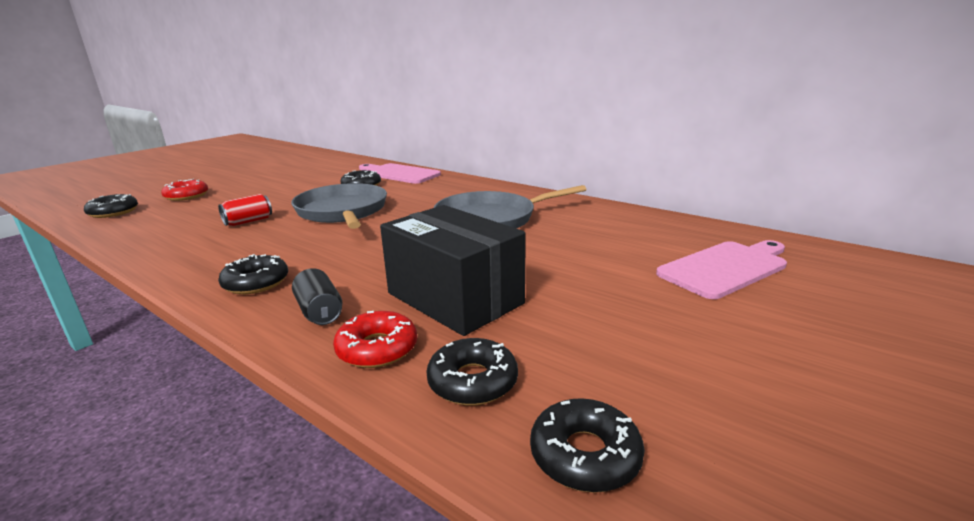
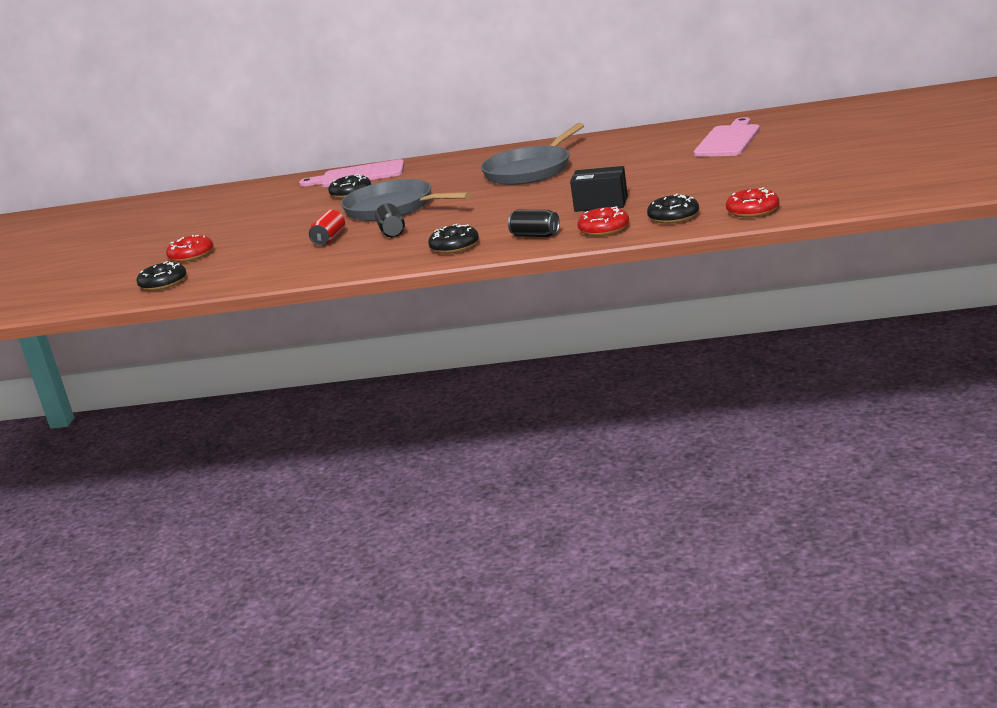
camera: 30 degrees left, 0 degrees up
black box [380,205,526,336] -> black box [570,166,628,212], size x0.60
black donut [530,398,645,493] -> red donut [726,187,779,218]
none -> black can [375,204,405,237]

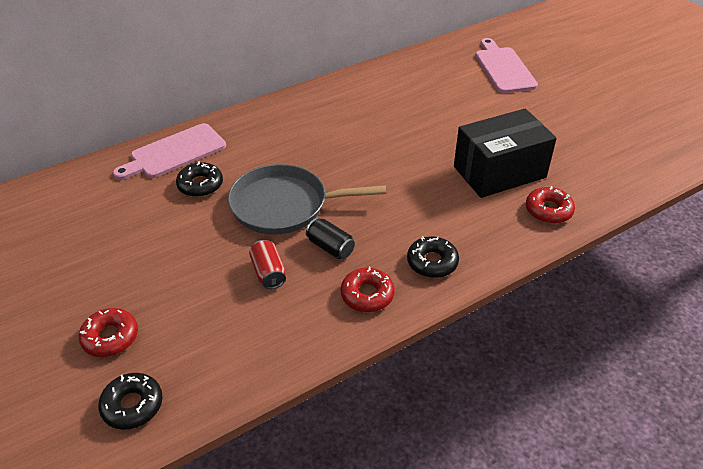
camera: 40 degrees left, 20 degrees up
grey pan [481,123,584,185] -> none
black can [508,210,560,237] -> none
black box [570,166,628,212] -> black box [454,108,557,198], size x1.67
black donut [647,194,699,224] -> none
red donut [726,187,779,218] -> red donut moved to [341,267,395,312]

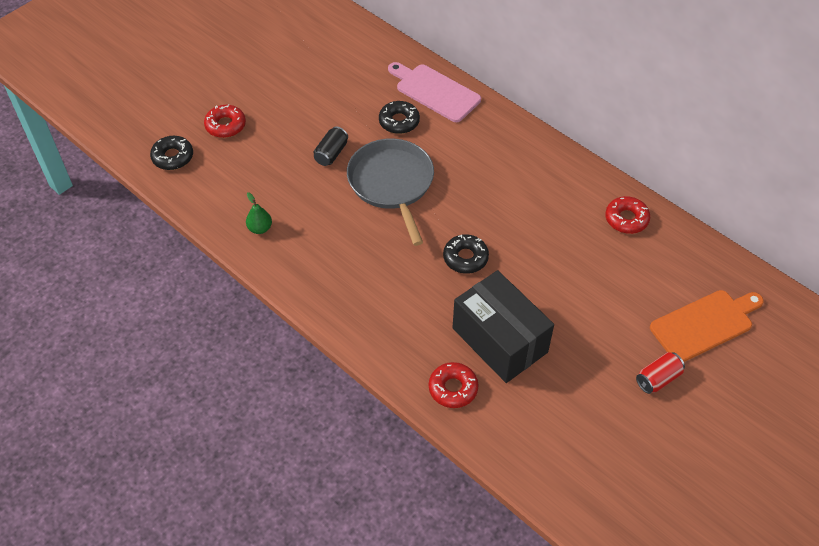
camera: 75 degrees right, 10 degrees up
red can [249,240,286,289] -> red can moved to [636,352,685,394]
black can [306,218,355,259] -> black can moved to [314,127,348,166]
red donut [341,267,395,312] -> red donut moved to [605,196,650,234]
black donut [407,236,459,278] -> black donut moved to [443,234,489,274]
pink cutting board [475,38,538,93] -> orange cutting board [650,290,764,362]
none -> green pear [246,192,272,234]

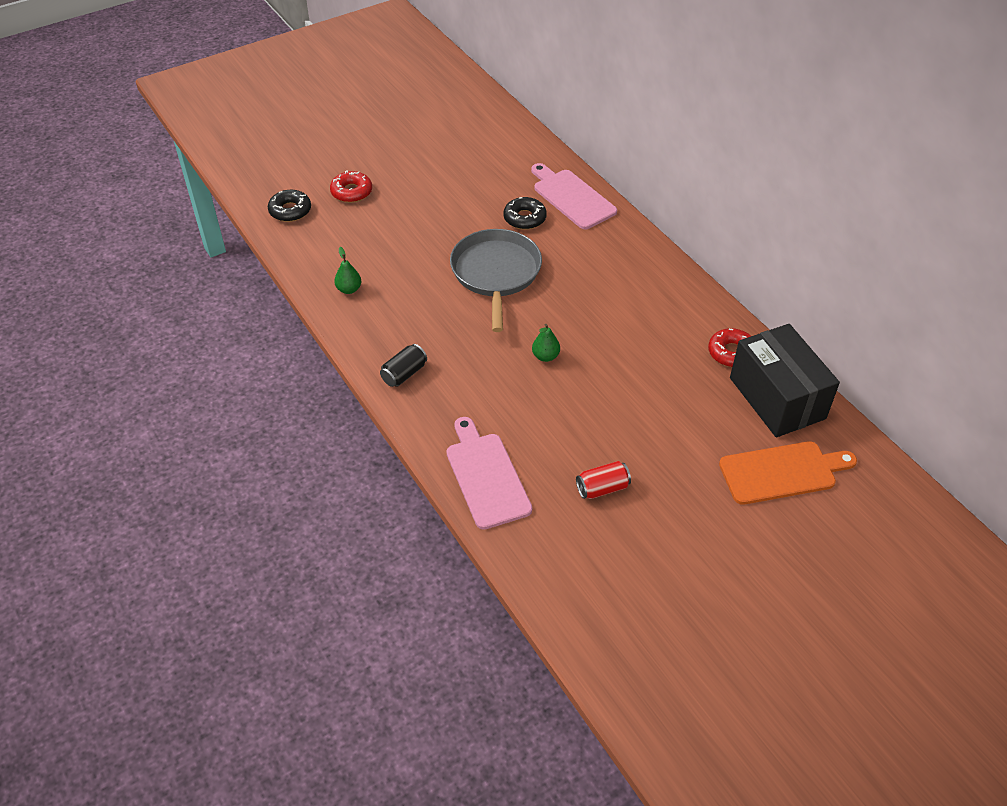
camera: 15 degrees right, 5 degrees down
black can [314,127,348,166] -> black can moved to [380,344,427,387]
red donut [429,362,479,408] -> pink cutting board [446,417,532,530]
black donut [443,234,489,274] -> green pear [532,324,560,362]
black box [452,270,554,383] -> black box moved to [730,324,840,437]
red can [636,352,685,394] -> red can moved to [576,461,631,499]

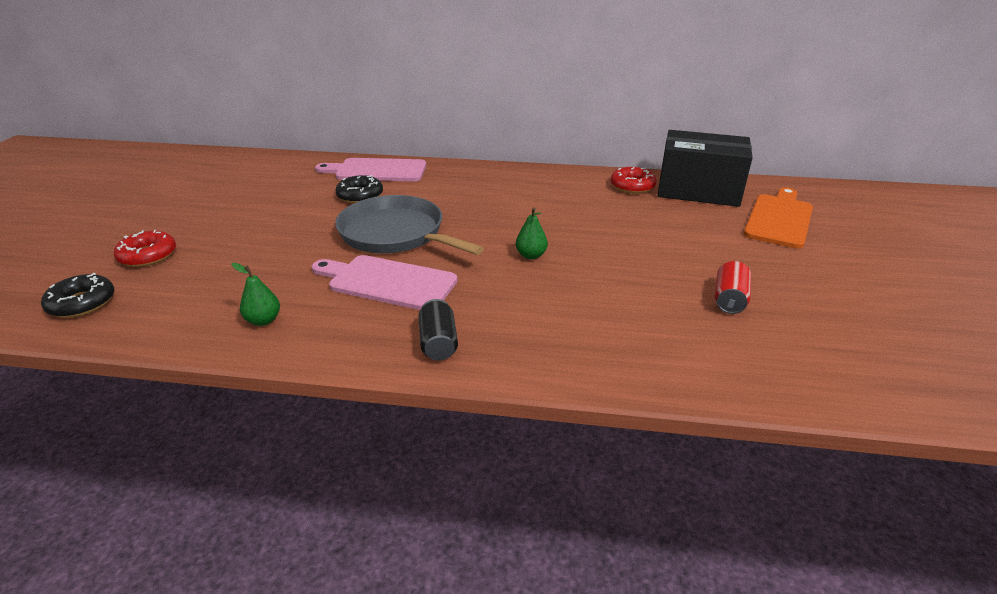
camera: 50 degrees left, 15 degrees down
pink cutting board [446,417,532,530] -> pink cutting board moved to [312,255,458,310]

